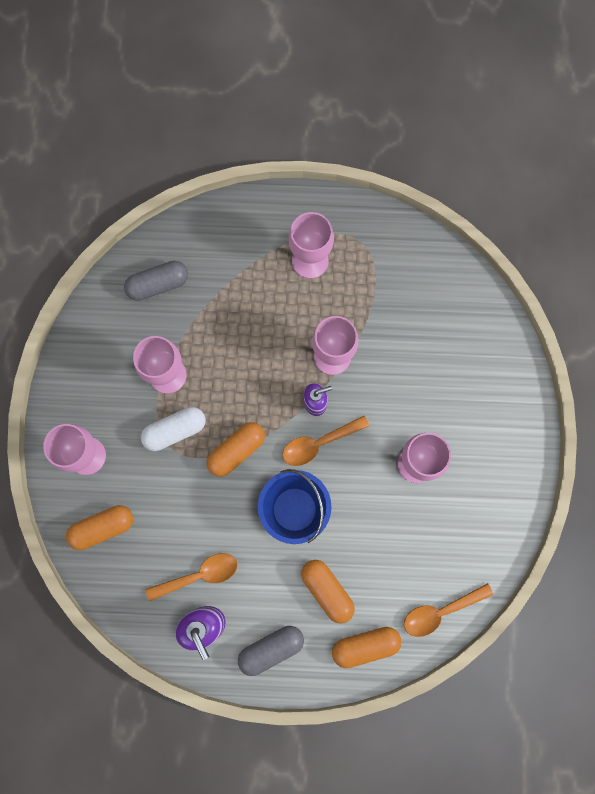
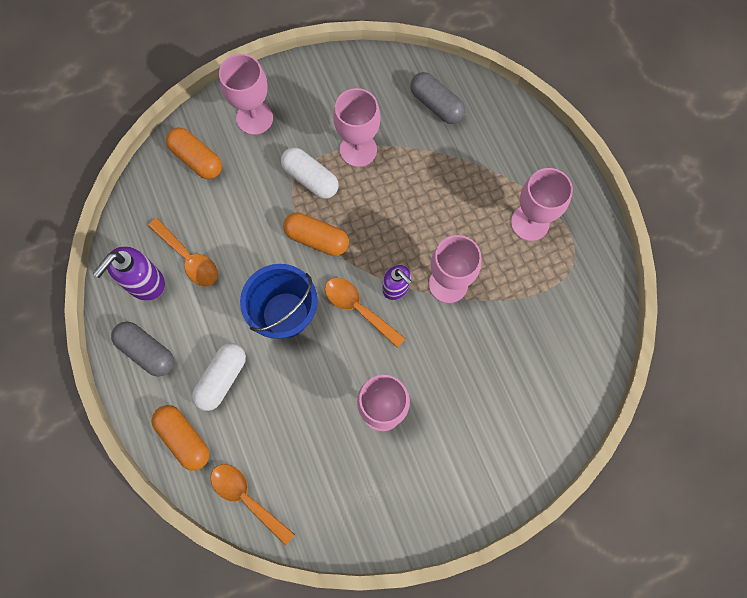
camera: 65 degrees right, 5 degrees down
orange capsule [301,560,355,624] -> white capsule [192,343,246,411]

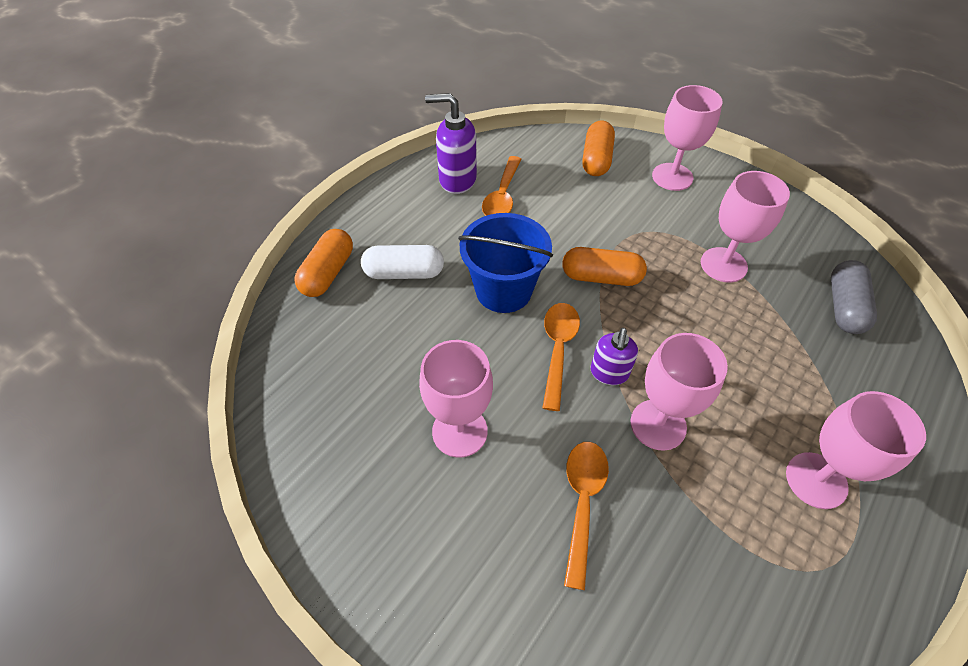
camera: 60 degrees right, 20 degrees down
grey capsule [111,321,174,377] -> none
orange spoon [211,464,295,545] -> orange spoon moved to [564,442,609,590]
white capsule [281,147,339,199] -> none
orange capsule [283,213,349,256] -> orange capsule turned 75 degrees counterclockwise [562,247,647,286]

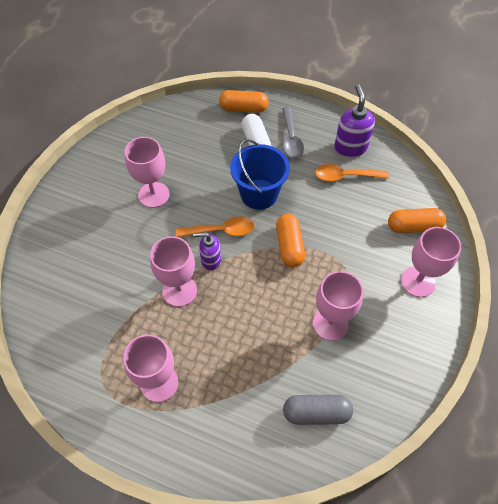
camera: 75 degrees right, 5 degrees up
orange spoon [564,442,609,590] -> none
none -> grey spoon [282,107,304,158]

